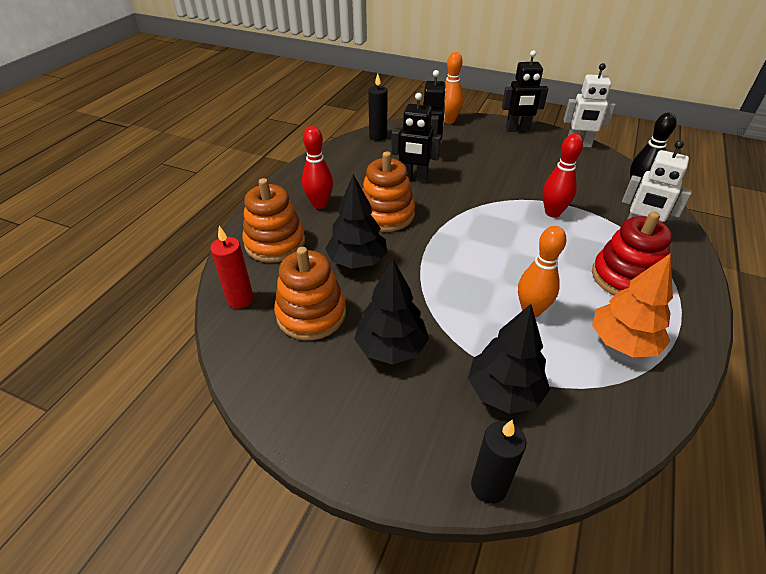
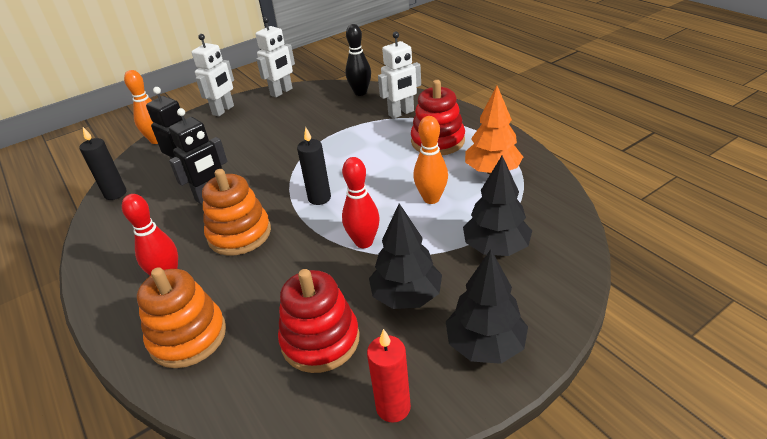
camera: 55 degrees left, 5 degrees down
red candle [210,226,254,309] -> red candle moved to [367,329,411,423]
orange stacking toy [274,247,346,340] -> red stacking toy [278,269,360,373]
black tree [325,174,387,269] -> black tree moved to [446,249,528,364]
black candle [471,420,526,504] -> black candle moved to [297,127,331,205]
black robot [502,50,548,132] -> white robot [192,34,234,116]
red bowling pin [542,134,583,218] -> red bowling pin moved to [342,157,380,248]

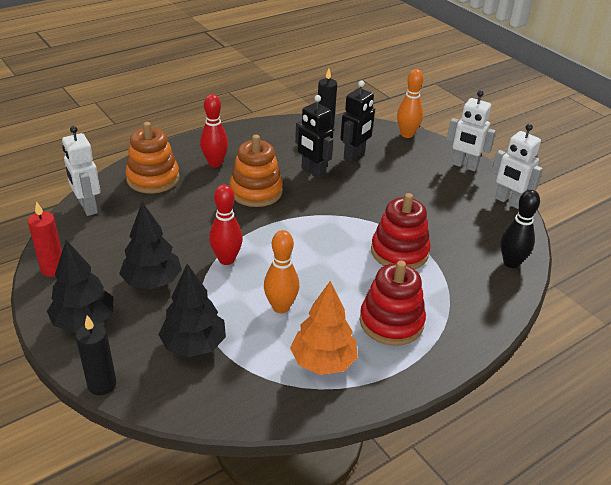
camera: 85 degrees right, 0 degrees up
red stacking toy [278,269,360,373] -> red stacking toy moved to [371,193,431,269]
black candle [297,127,331,205] -> black candle moved to [76,315,116,395]
white robot [378,32,421,119] -> white robot moved to [62,126,100,216]

